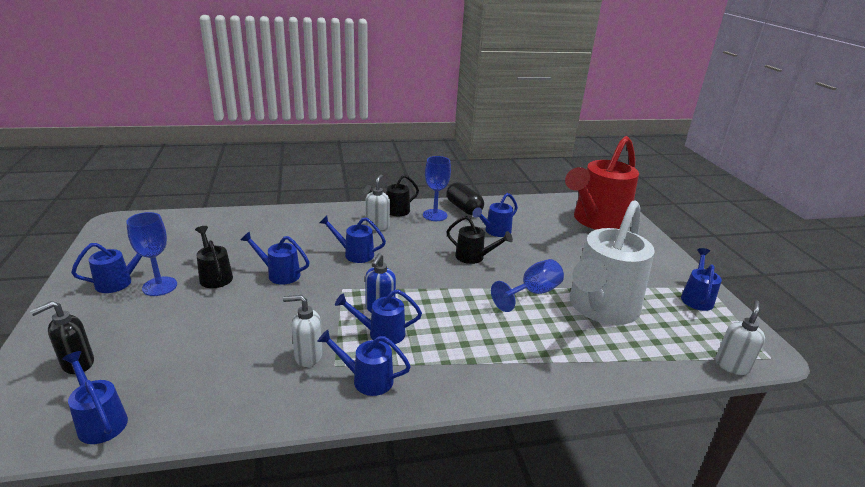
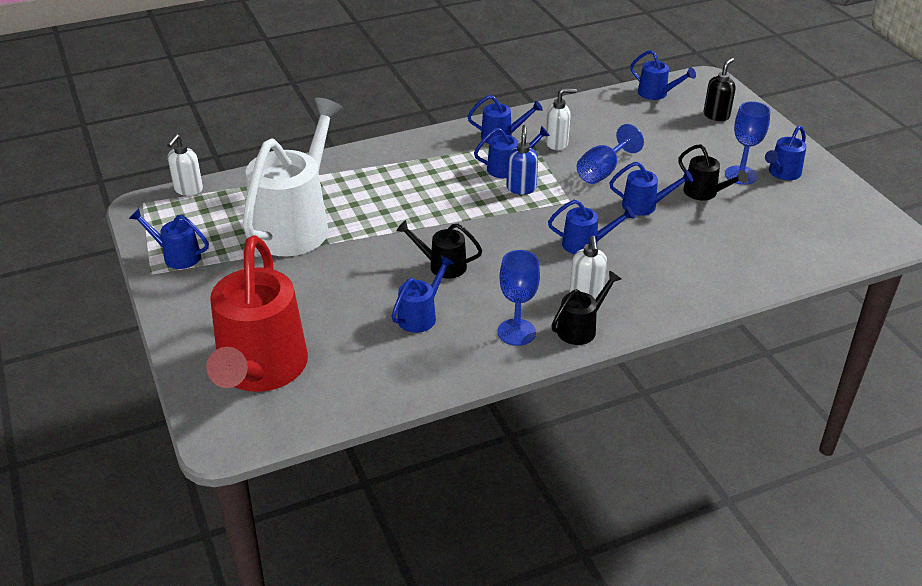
camera: 170 degrees right, 10 degrees up
black capsule [446,182,484,215] -> none
blue goblet [491,259,564,312] -> blue goblet moved to [577,124,644,184]
red watering can [565,136,639,230] -> red watering can turned 150 degrees clockwise [206,235,308,392]
blue watering can [681,248,722,311] -> blue watering can turned 105 degrees clockwise [129,208,209,269]

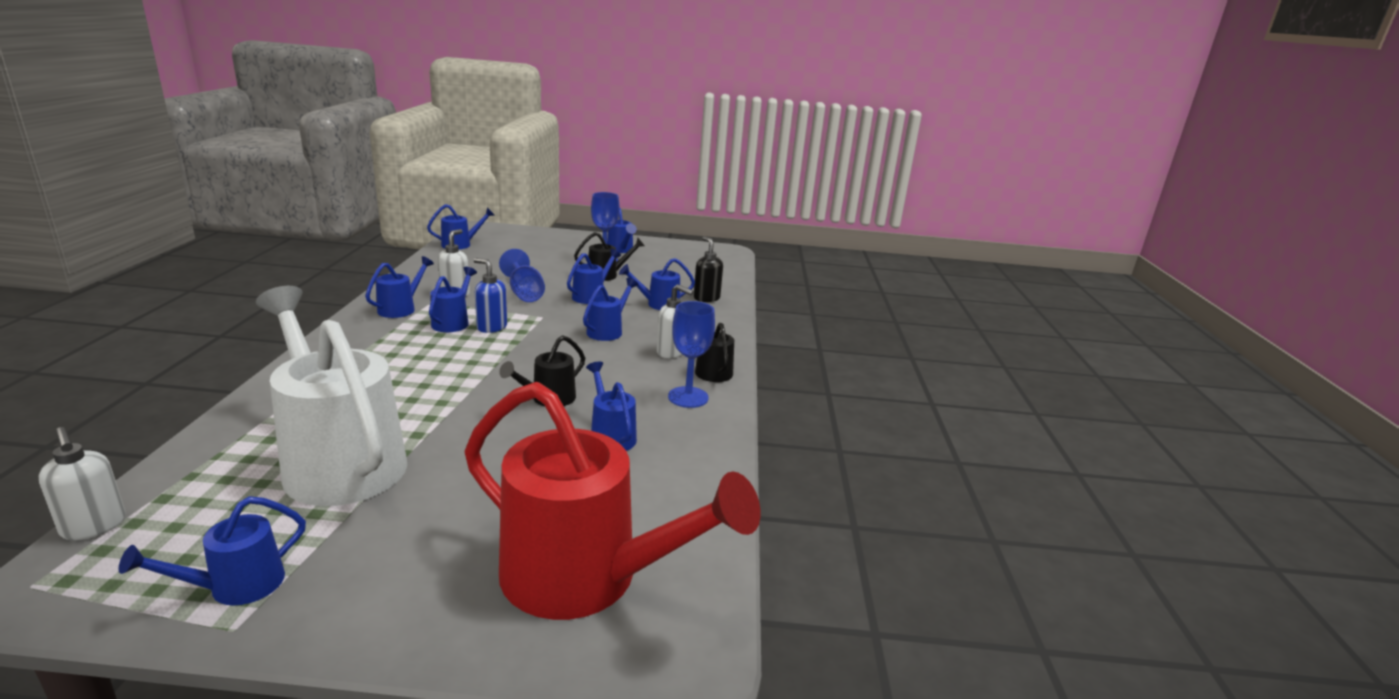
camera: 65 degrees left, 15 degrees down
black soap dispenser [704,58,735,121] -> black soap dispenser moved to [694,236,723,302]
none -> blue watering can [619,258,695,310]

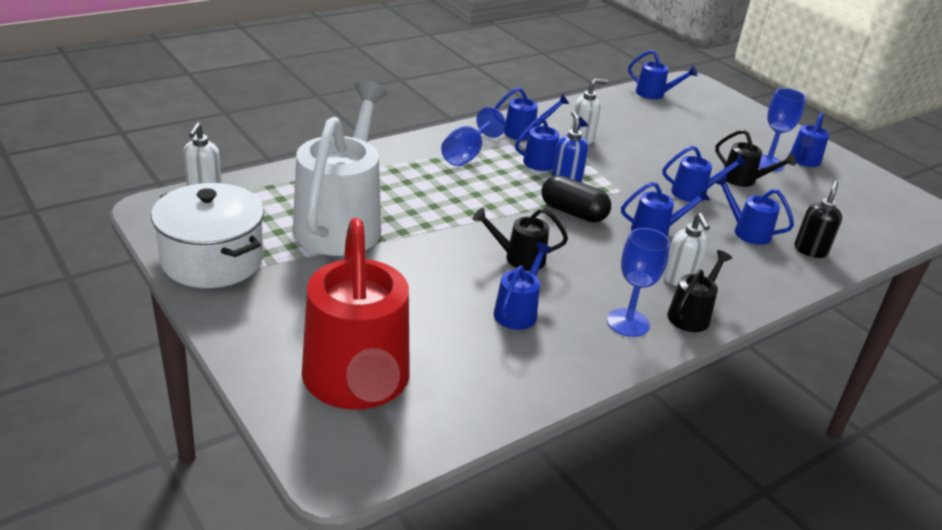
camera: 50 degrees right, 10 degrees up
blue watering can [119,496,306,606] -> white pot [151,183,264,288]
blue goblet [499,249,545,302] -> blue goblet moved to [441,107,506,166]
none -> black capsule [541,175,611,222]

